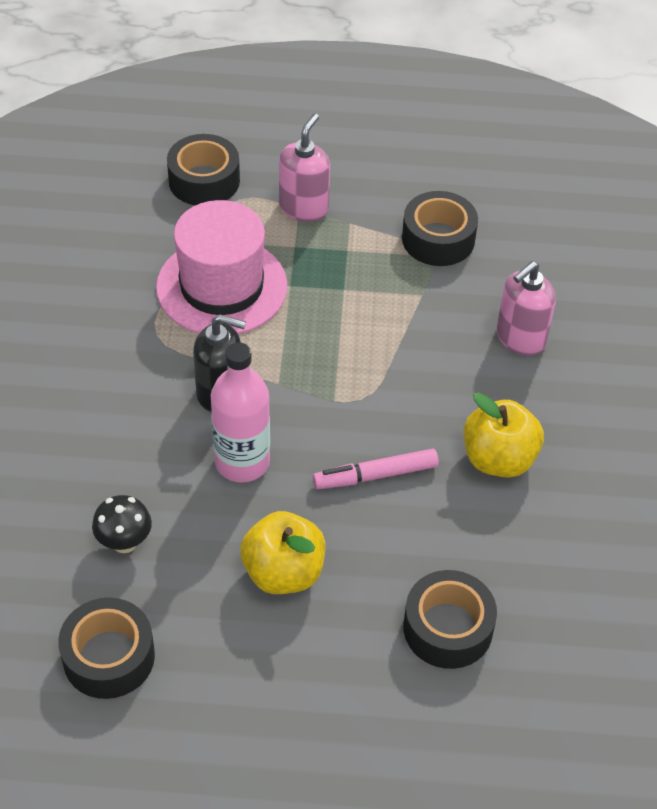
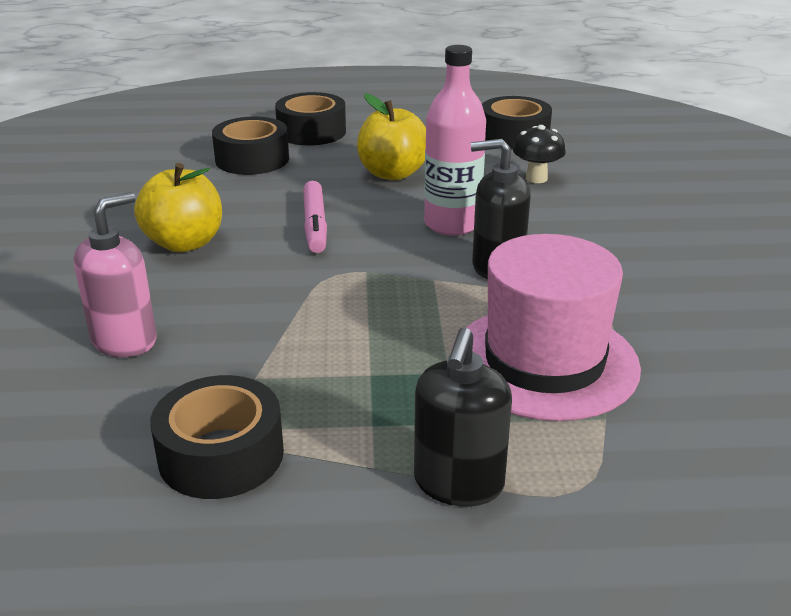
camera: 175 degrees right, 20 degrees down
black tape [167,134,240,205] -> black tape moved to [275,92,346,145]
pink soap dispenser [279,114,330,222] -> black soap dispenser [414,327,512,506]
pink marker [313,449,439,489] -> pink marker turned 105 degrees clockwise [303,181,327,253]

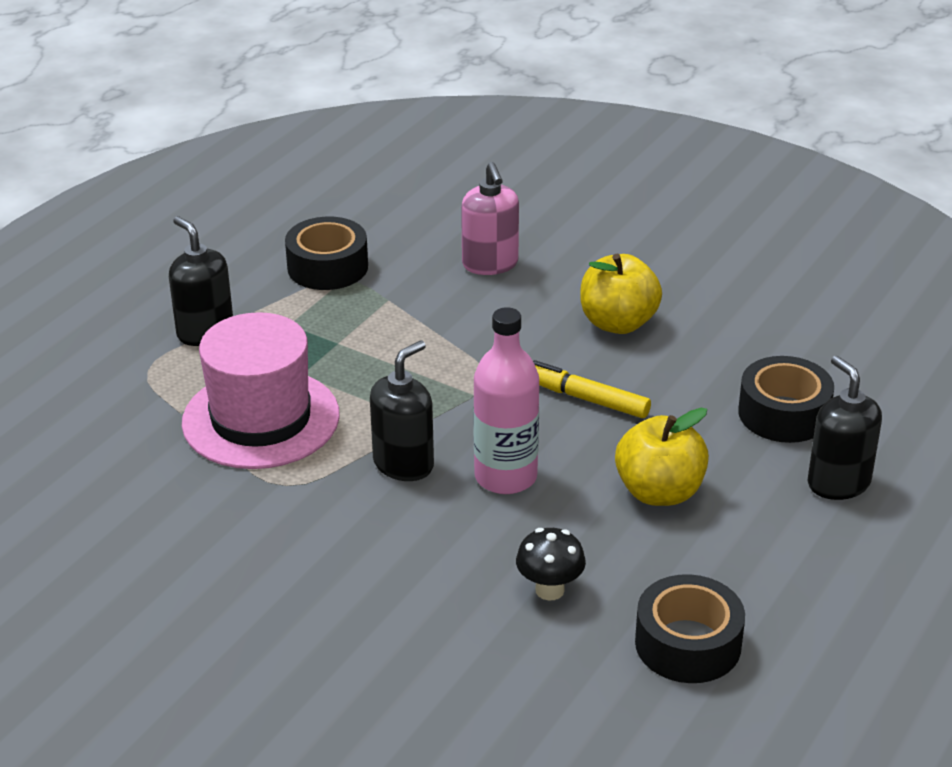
camera: 125 degrees right, 5 degrees up
black tape [275,92,346,145] -> black soap dispenser [807,356,882,500]
pink marker [303,181,327,253] -> yellow marker [533,360,651,418]

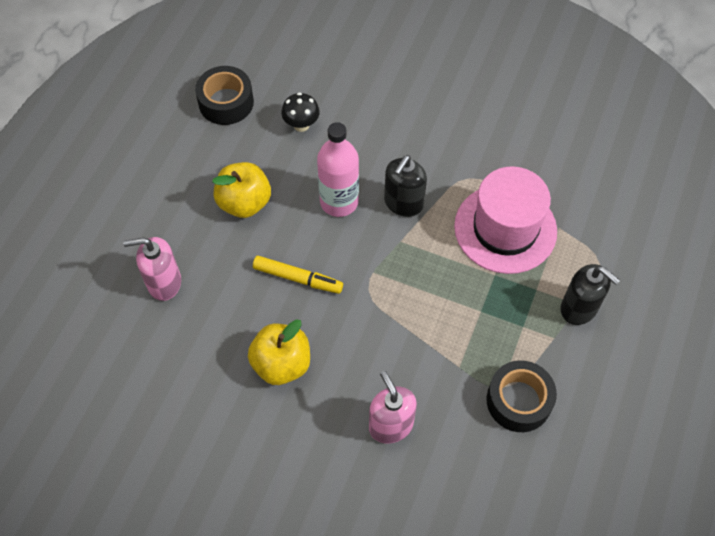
camera: 170 degrees right, 25 degrees up
black tape [738,356,834,443] -> pink soap dispenser [123,237,181,301]
black soap dispenser [807,356,882,500] -> none

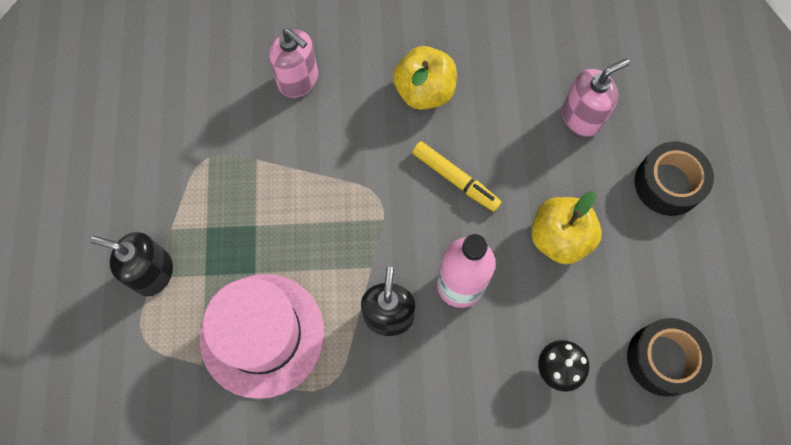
camera: 155 degrees right, 10 degrees up
yellow marker [253,256,343,294] -> yellow marker turned 135 degrees counterclockwise [412,141,501,212]
black tape [487,360,557,432] -> black tape moved to [635,142,714,216]

